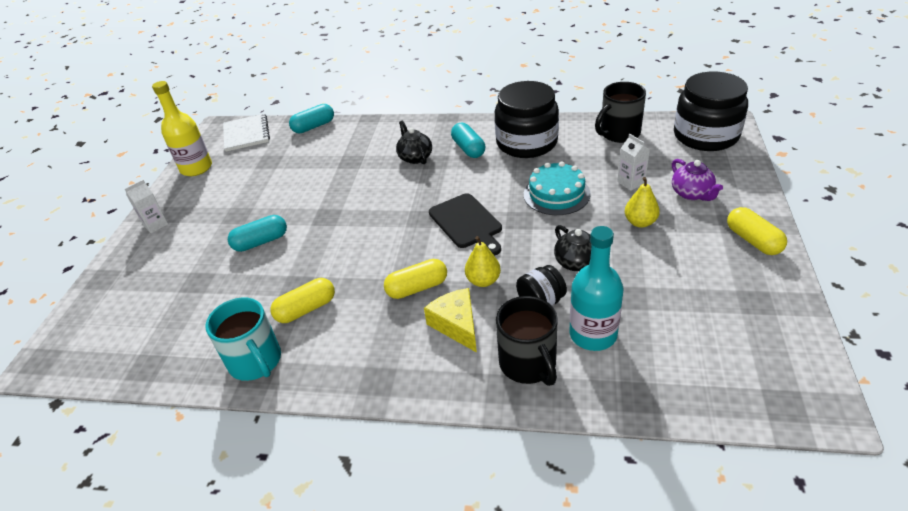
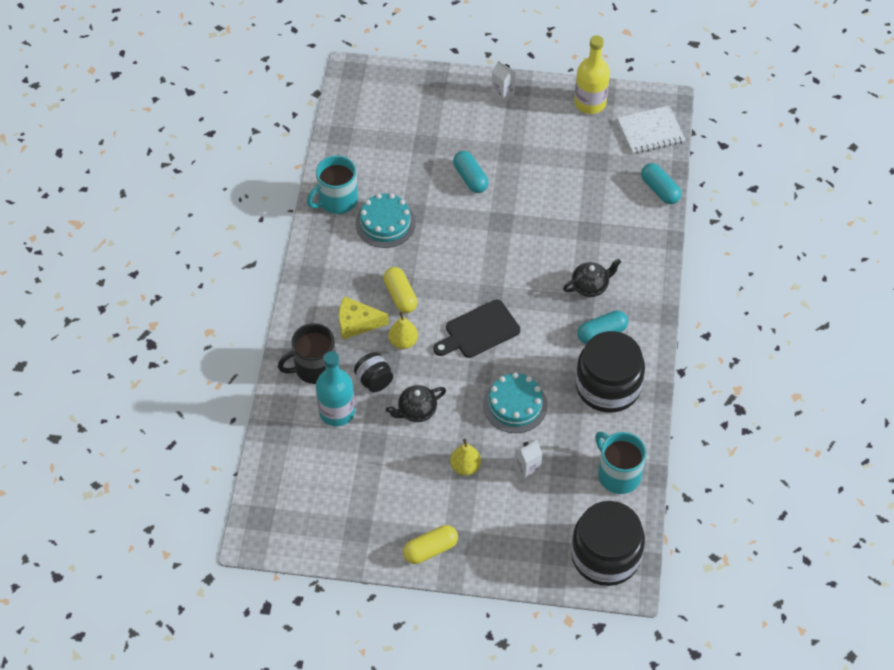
camera: 85 degrees right, 15 degrees up
yellow capsule [270,278,335,323] -> turquoise cake [355,193,416,248]
yellow cheese [424,288,477,353] -> yellow cheese turned 150 degrees counterclockwise [339,296,389,339]
black mug [595,82,646,143] -> turquoise mug [595,432,646,494]
purple teapot [672,159,723,201] -> none

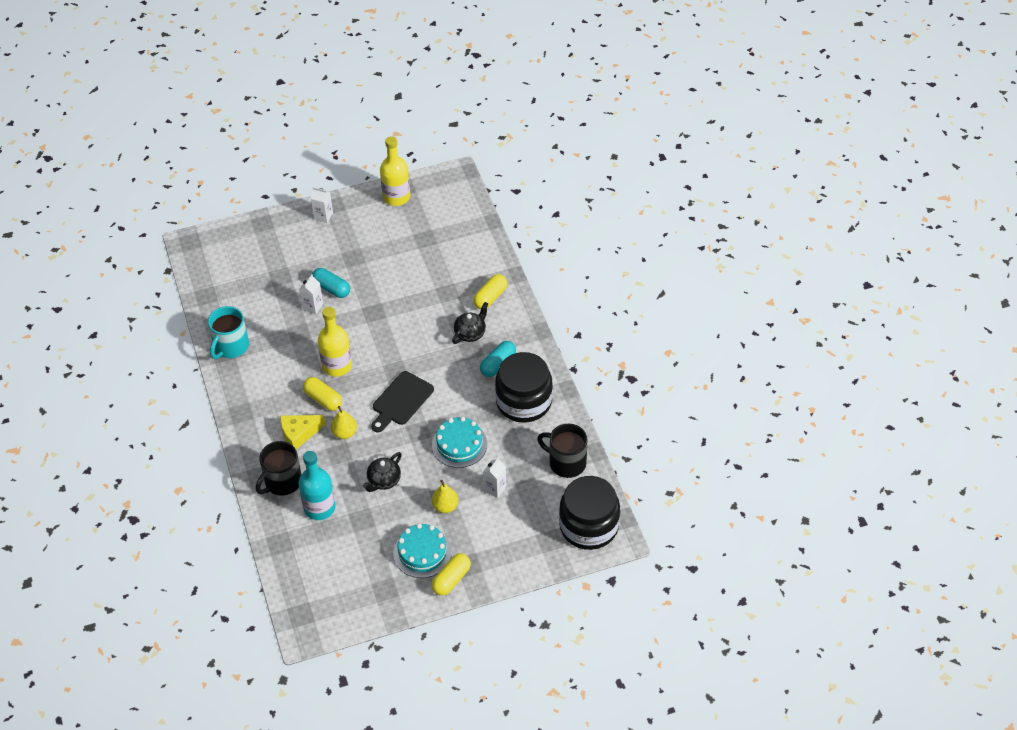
camera: 25 degrees left, 5 degrees down
black jar [354,352,393,392] -> none
turquoise cake [355,193,416,248] -> turquoise cake moved to [393,523,452,578]
turquoise mug [595,432,646,494] -> black mug [537,424,587,478]
white notebook [617,106,686,154] -> none
turquoise capsule [641,163,681,204] -> none
none -> white carton [299,275,323,314]
none -> yellow bottle [318,307,352,377]
none -> yellow capsule [473,274,507,309]

